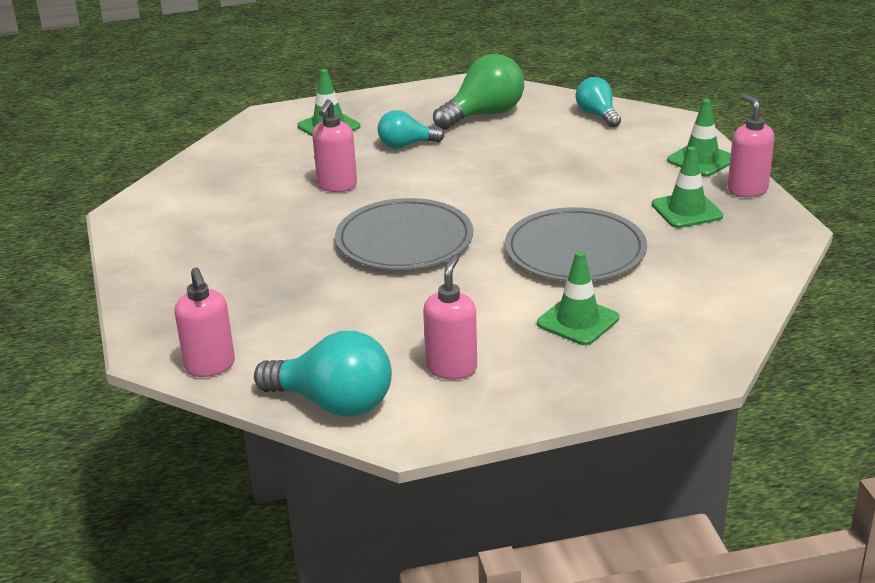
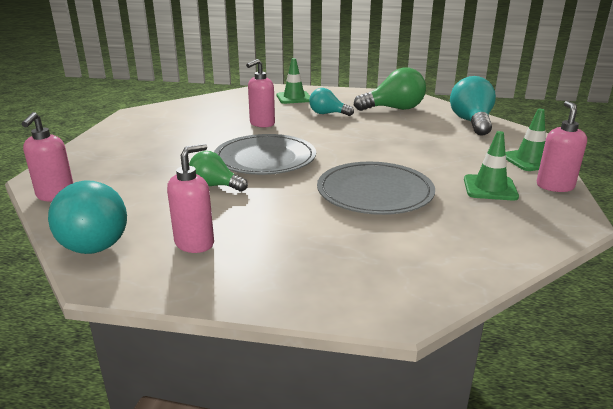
camera: 25 degrees right, 5 degrees down
green traffic cone [537,251,619,345] -> none
turquoise light bulb [575,77,621,128] -> turquoise light bulb [450,76,496,136], size x1.62
none -> green light bulb [189,151,248,192]

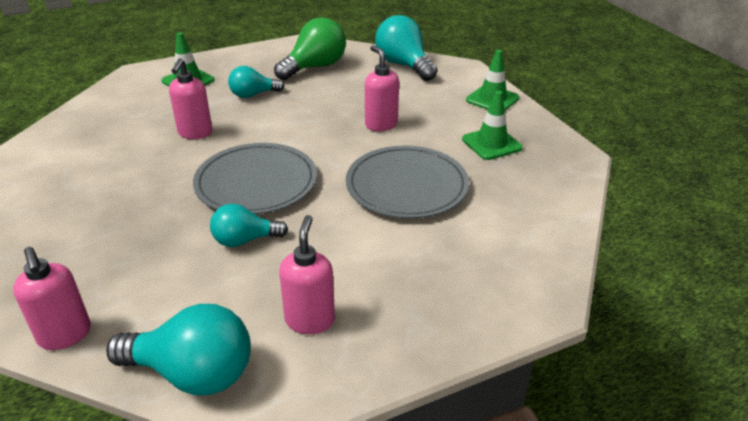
camera: 35 degrees left, 10 degrees up
green light bulb [189,151,248,192] -> turquoise light bulb [210,204,288,247]
pink soap dispenser [537,101,587,192] -> pink soap dispenser moved to [365,45,399,131]

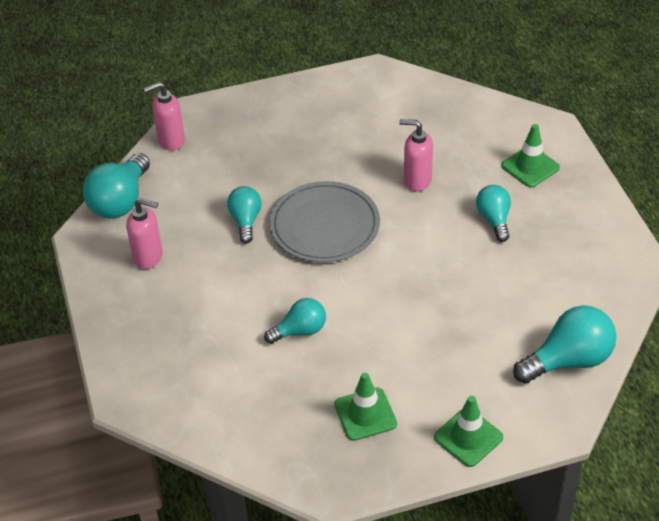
camera: 100 degrees right, 10 degrees up
green light bulb [274,17,346,80] -> none
grey plate [346,146,469,218] -> turquoise light bulb [264,298,326,344]
pink soap dispenser [365,45,399,131] -> none

